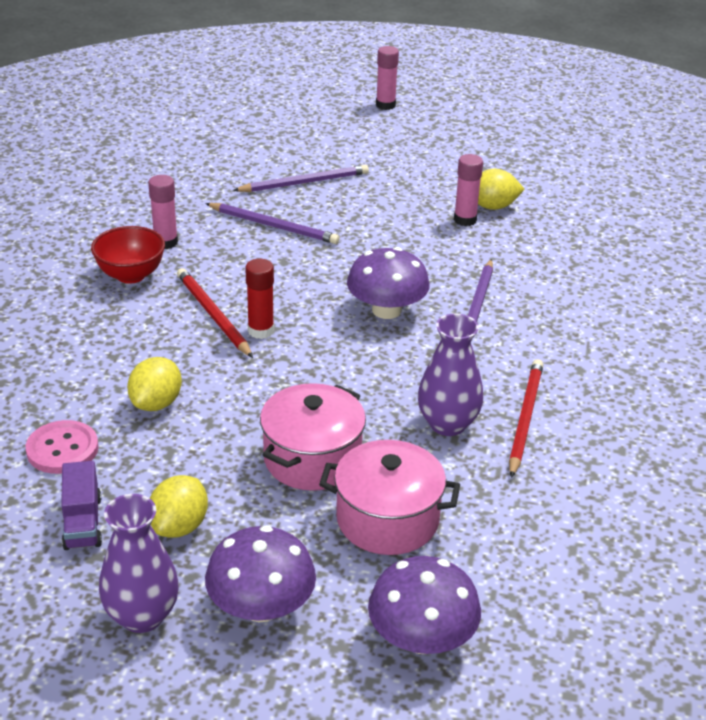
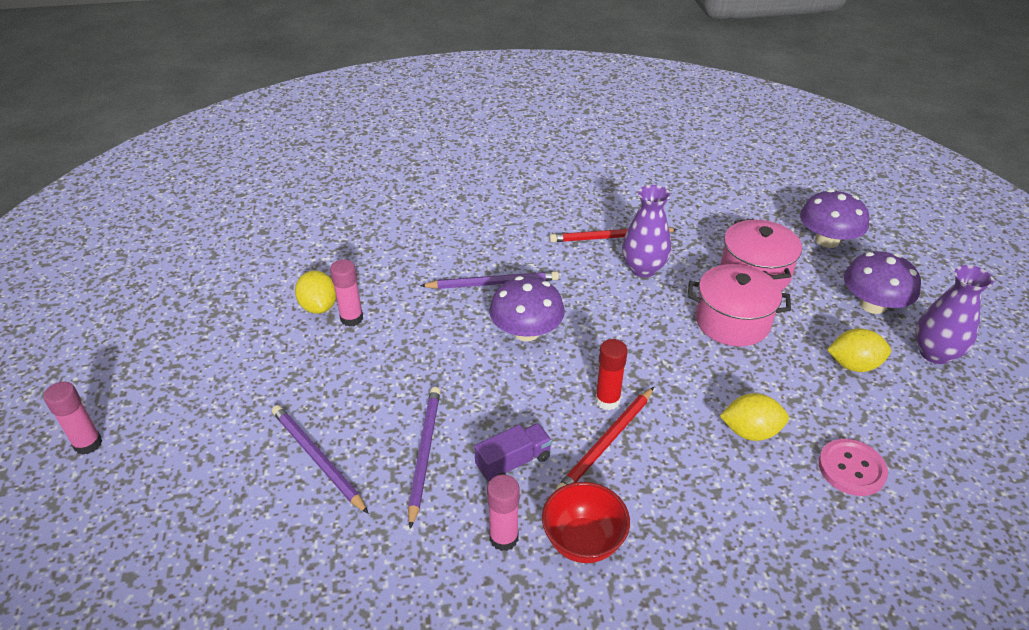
camera: 110 degrees left, 5 degrees up
purple truck [61,461,102,550] -> purple truck moved to [474,423,552,481]

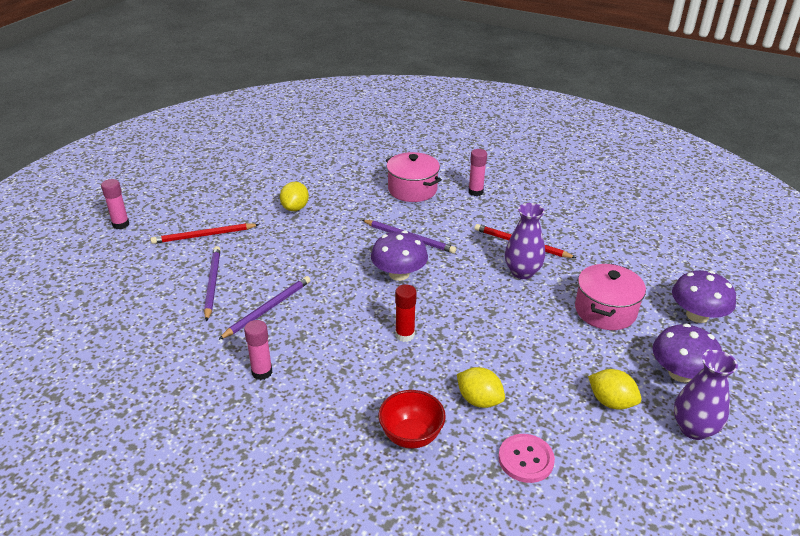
camera: 35 degrees right, 5 degrees down
pink glue stick [330,259,363,327] -> pink glue stick moved to [468,149,487,196]
purple truck [474,423,552,481] -> none
red bowl [542,482,630,563] -> red bowl moved to [378,390,446,449]
red pencil [556,387,654,490] -> red pencil moved to [151,223,260,244]
pink pot [688,264,791,346] -> pink pot moved to [386,152,442,202]

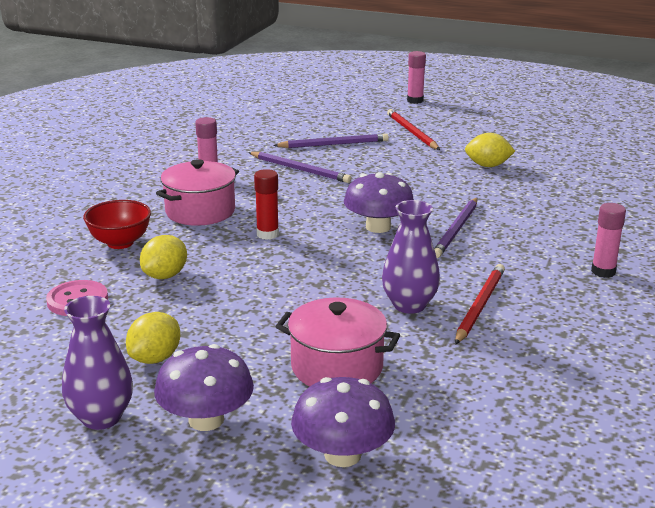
camera: 85 degrees right, 10 degrees down
pink pot [386,152,442,202] -> pink pot moved to [156,159,239,226]

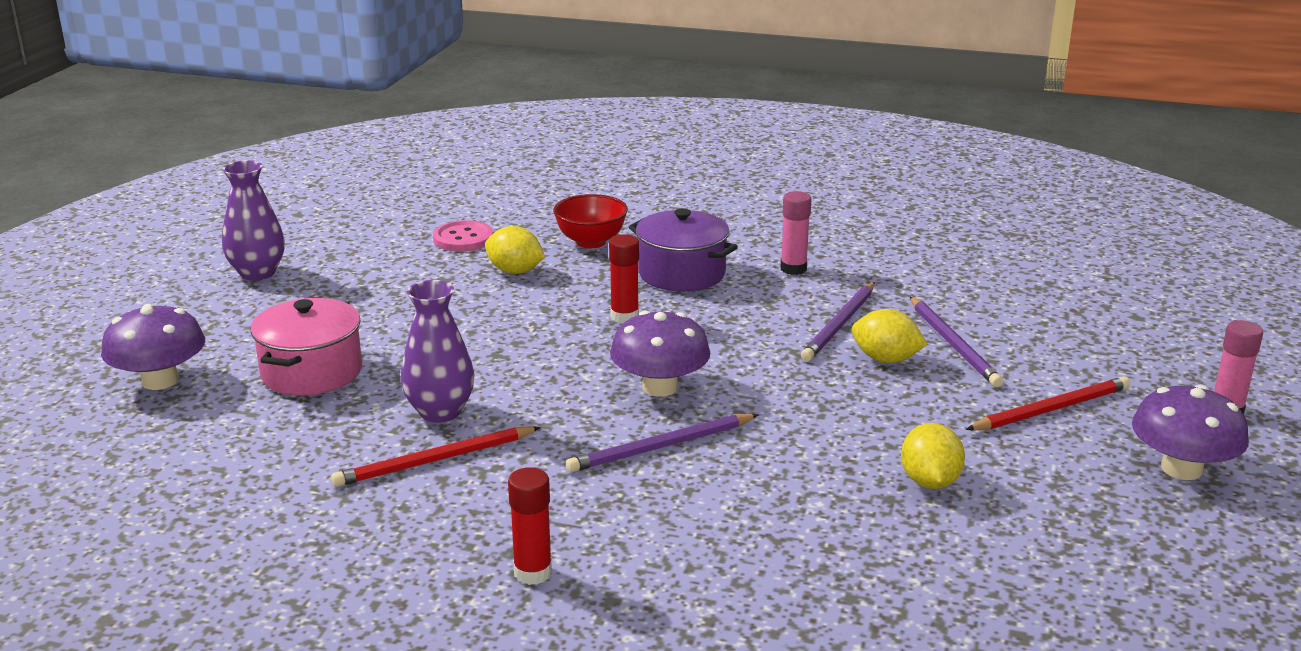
camera: 85 degrees right, 0 degrees up
yellow lemon [126,312,180,364] -> yellow lemon moved to [852,309,928,363]
purple mushroom [154,344,254,431] -> purple mushroom moved to [1132,384,1249,480]
pink pot [156,159,239,226] -> purple pot [629,209,738,291]
purple pencil [434,198,478,258] -> purple pencil turned 45 degrees counterclockwise [566,414,759,473]
red pencil [455,264,505,345] -> red pencil turned 135 degrees clockwise [331,426,541,487]
pink glue stick [591,203,626,278] -> red glue stick [508,467,552,585]

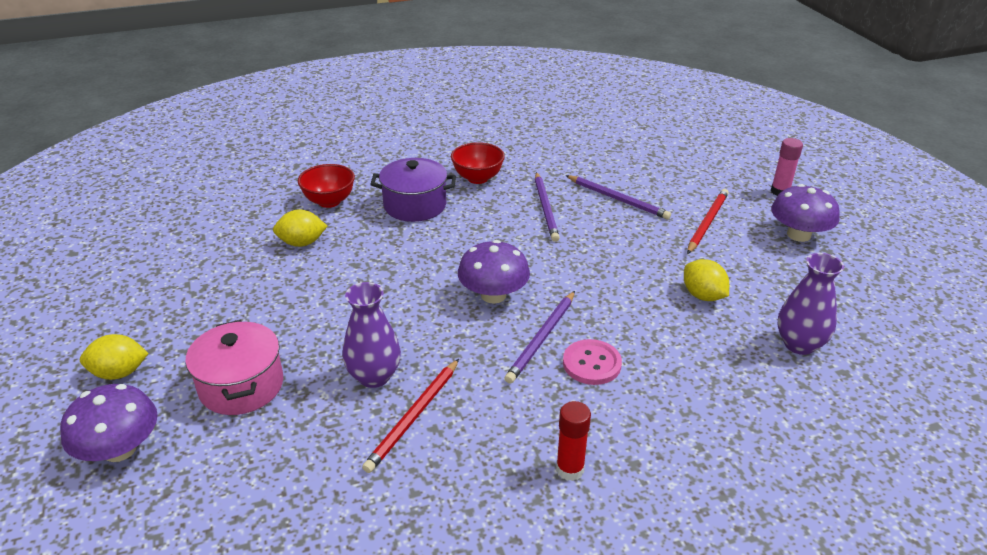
camera: 35 degrees left, 10 degrees up
purple vase [222,160,285,281] -> purple vase moved to [777,253,844,355]
pink button [433,220,493,252] -> pink button moved to [563,339,622,385]
red glue stick [609,234,639,323] -> none
pink glue stick [780,191,812,275] -> red bowl [451,142,505,184]
yellow lemon [852,309,928,363] -> yellow lemon moved to [80,334,149,380]

